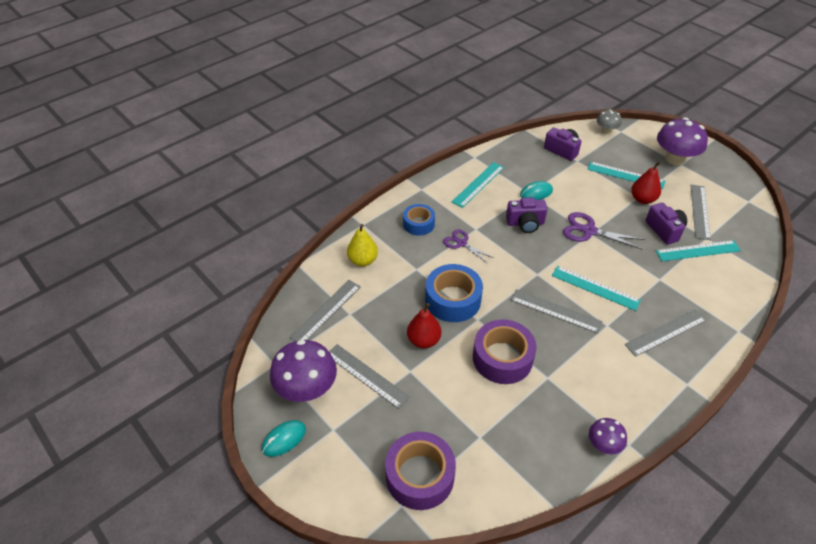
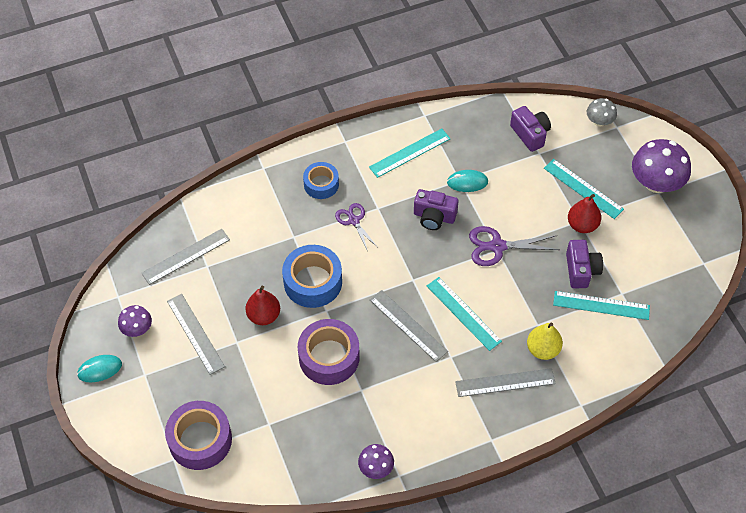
camera: 20 degrees right, 10 degrees up
purple mushroom [270,340,337,402] -> purple mushroom [118,305,152,337], size x0.54
yellow pear [347,224,378,266] -> yellow pear moved to [527,323,563,360]
purple scissors [563,212,646,250] -> purple scissors turned 45 degrees counterclockwise [469,226,559,266]
grey ruler [691,185,711,240] -> none

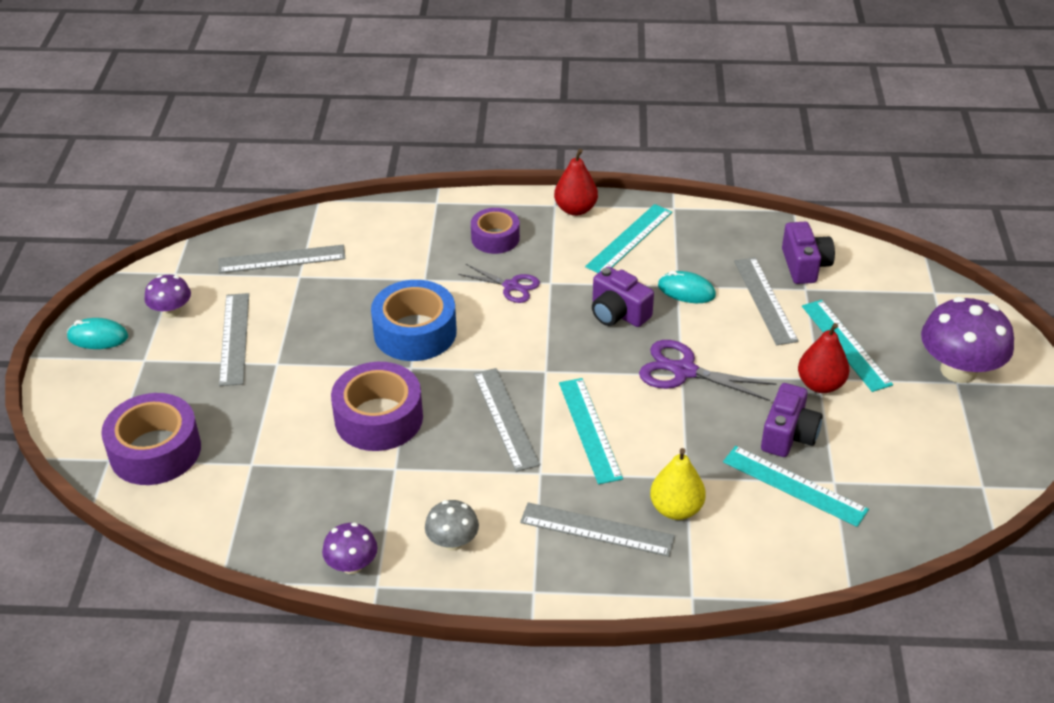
camera: 25 degrees right, 15 degrees down
red pear [245,286,280,325] -> red pear moved to [554,149,598,216]
blue tape [303,162,339,199] -> purple tape [471,208,520,254]
purple scissors [335,203,378,252] -> purple scissors turned 120 degrees clockwise [458,264,540,303]
turquoise ruler [369,128,451,178] -> turquoise ruler turned 45 degrees counterclockwise [585,204,672,273]
grey mushroom [587,98,617,127] -> grey mushroom moved to [425,500,479,551]
none -> grey ruler [734,257,799,345]

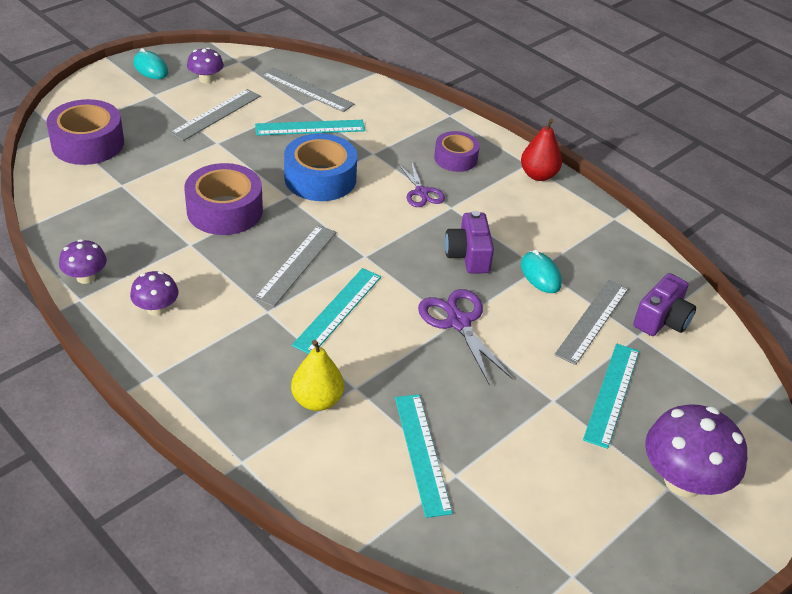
camera: 40 degrees right, 0 degrees up
grey mushroom [425,500,479,551] -> purple mushroom [130,271,179,316]
grey ruler [520,502,675,557] -> none
turquoise ruler [585,204,672,273] -> turquoise ruler moved to [255,120,365,135]
purple camera [761,383,823,457] -> none
red pear [798,323,850,393] -> none

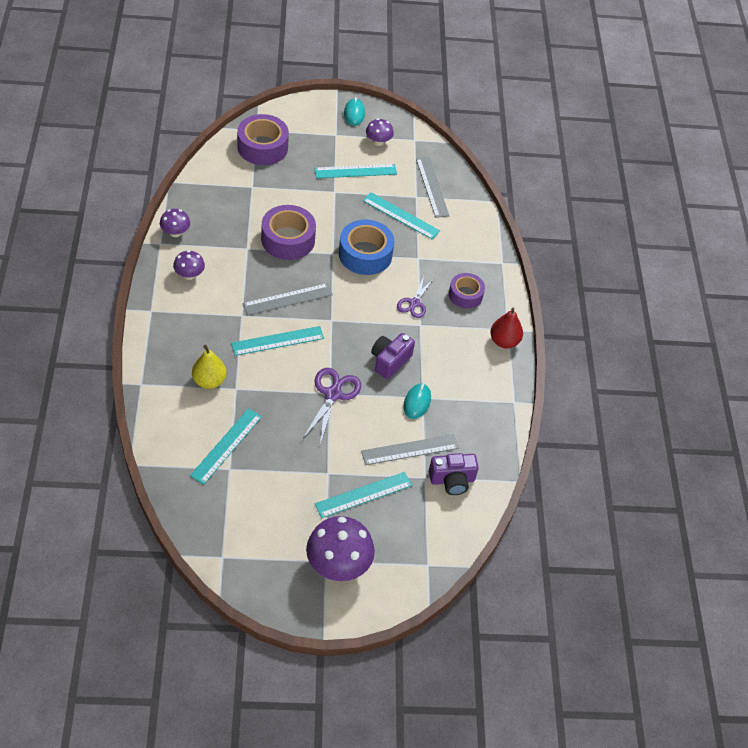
camera: 40 degrees right, 10 degrees up
grey ruler [170,89,260,141] -> turquoise ruler [314,164,397,178]

